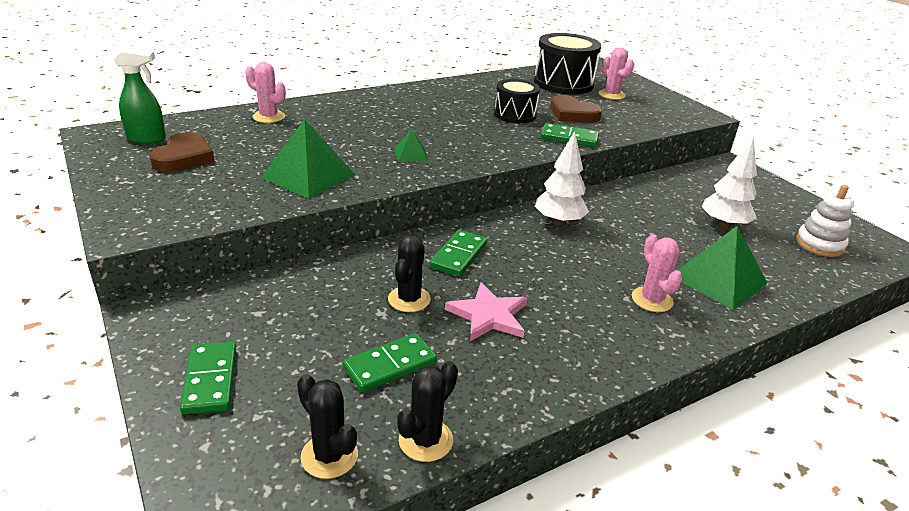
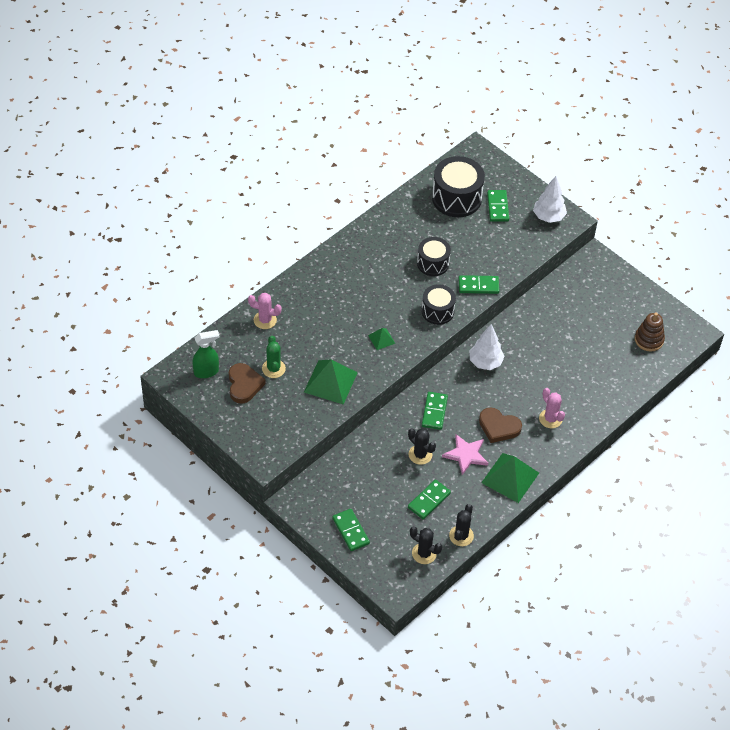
camera: 15 degrees left, 20 degrees up
black cactus [388,235,431,312] -> black cactus turned 45 degrees counterclockwise [408,428,436,465]
brown heart [550,95,602,122] -> brown heart moved to [479,407,522,443]
pink cactus [599,47,634,100] -> green domino [487,190,509,222]
green pyramid [678,225,767,310] -> green pyramid moved to [481,453,539,503]
white tree [701,136,757,229] -> white tree moved to [533,176,567,223]
white stacking toy [796,185,854,257] -> brown stacking toy [635,313,665,351]
none -> green cactus [262,336,286,378]
none -> black drum [421,284,456,325]

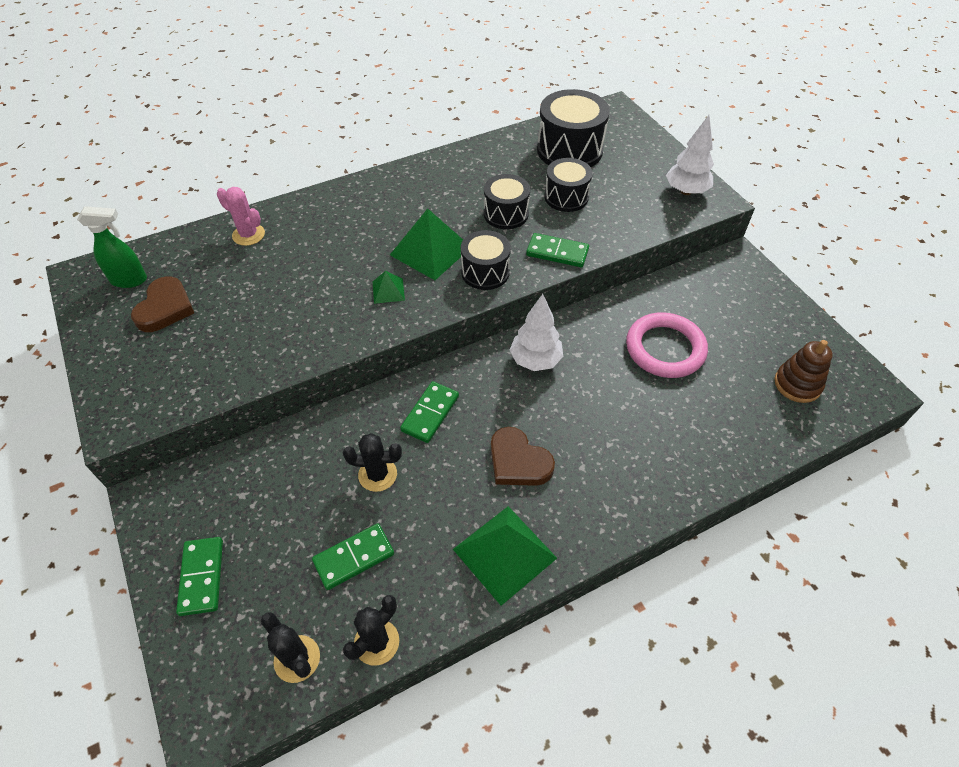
camera: 20 degrees right, 0 degrees up
green cactus [262,336,286,378] -> none
green pyramid [304,359,358,405] -> green pyramid moved to [390,208,463,280]
black cactus [408,428,436,465] -> black cactus turned 60 degrees counterclockwise [343,433,402,492]
pink star [442,434,488,475] -> none
green domino [487,190,509,222] -> none
pink cactus [539,388,565,429] -> none
none -> black drum [545,158,593,212]
none -> pink ring [626,312,708,378]

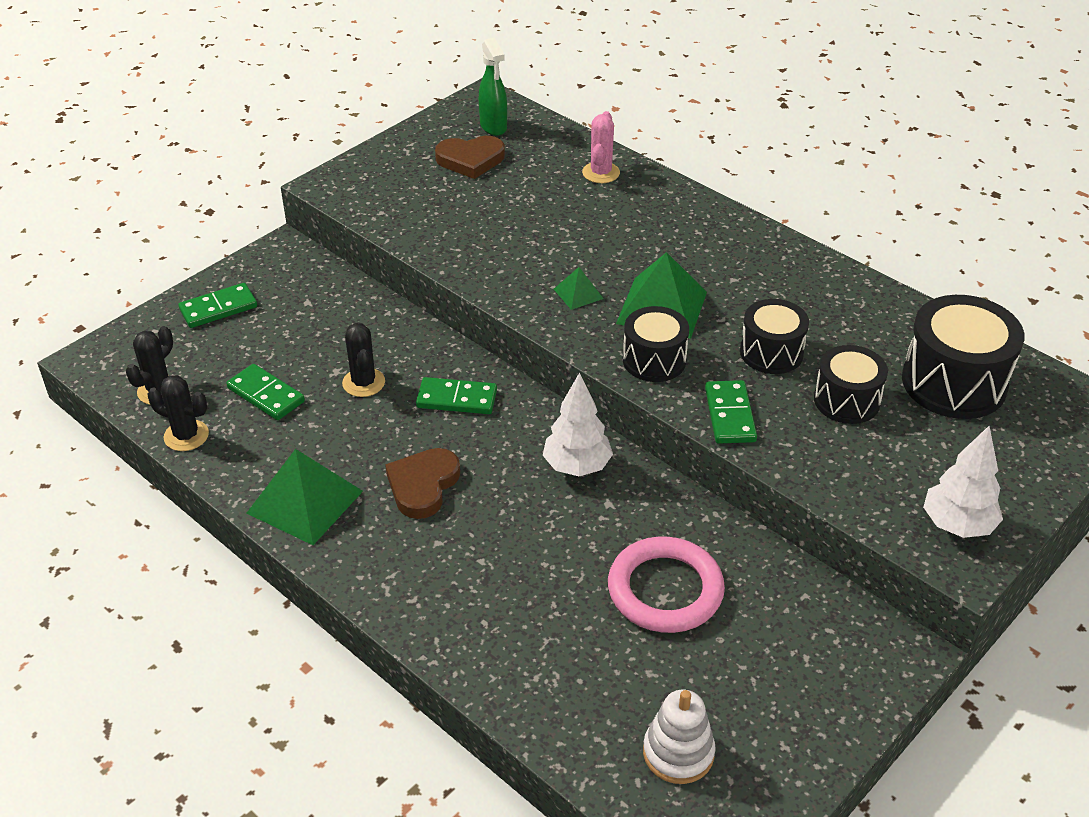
camera: 70 degrees right, 10 degrees down
brown stacking toy [774,340,833,403] -> white stacking toy [643,690,716,784]

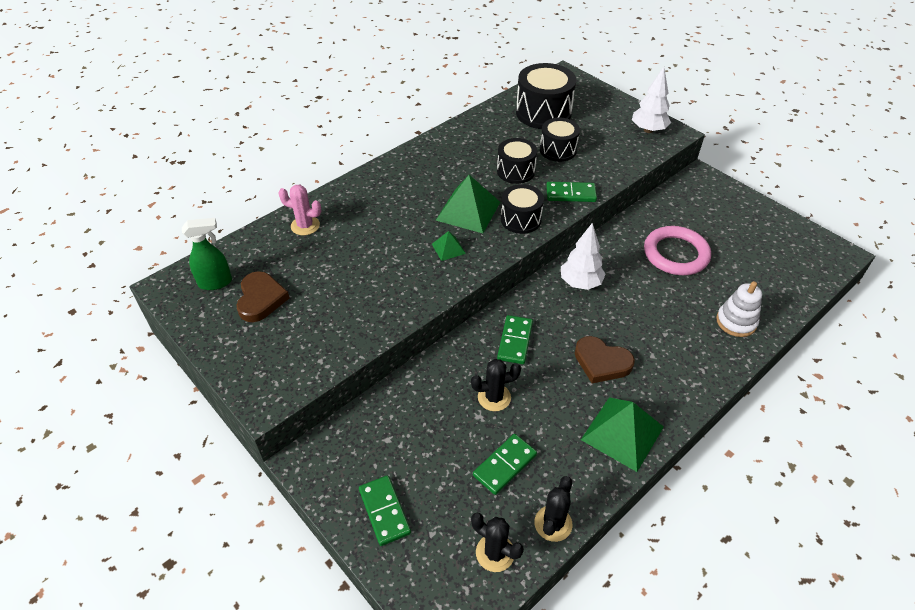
camera: 85 degrees left, 5 degrees up
white stacking toy [643,690,716,784] -> white stacking toy moved to [716,281,762,337]

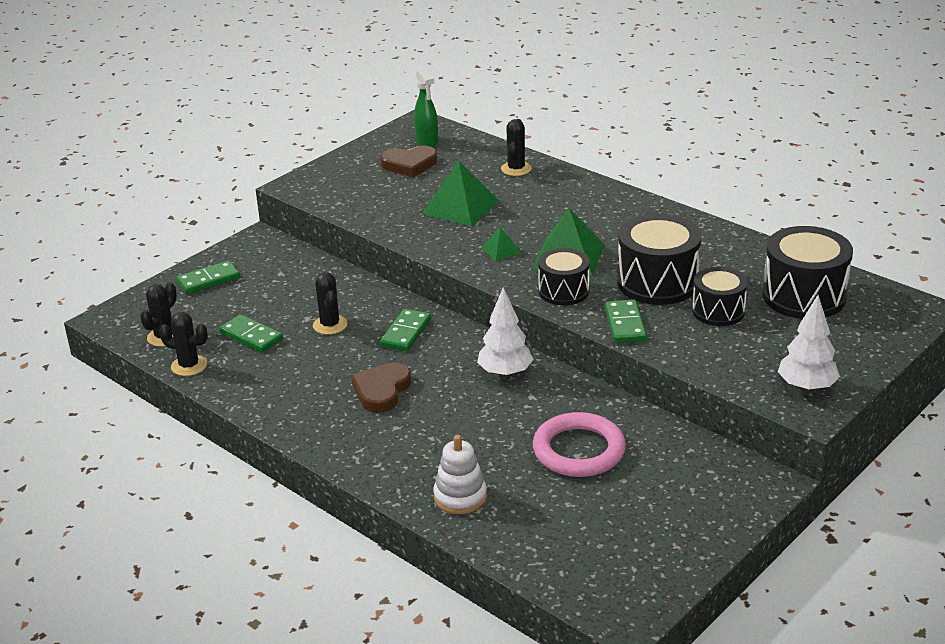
camera: 85 degrees right, 15 degrees down
pink cactus [278,184,321,235] -> black cactus [501,119,532,176]
black drum [497,138,537,184] -> black drum [617,214,702,305], size x1.59
green domino [497,315,533,364] -> green domino turned 75 degrees counterclockwise [380,309,431,351]
green pyramid [581,397,664,472] -> green pyramid moved to [422,161,499,226]

